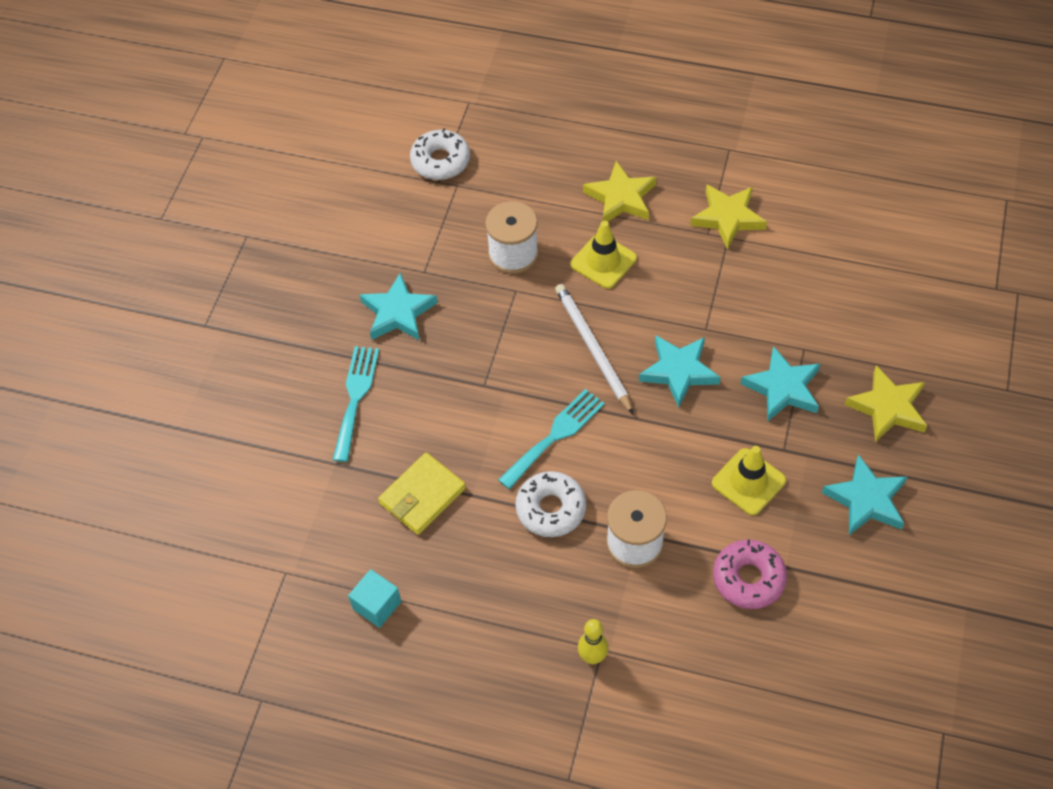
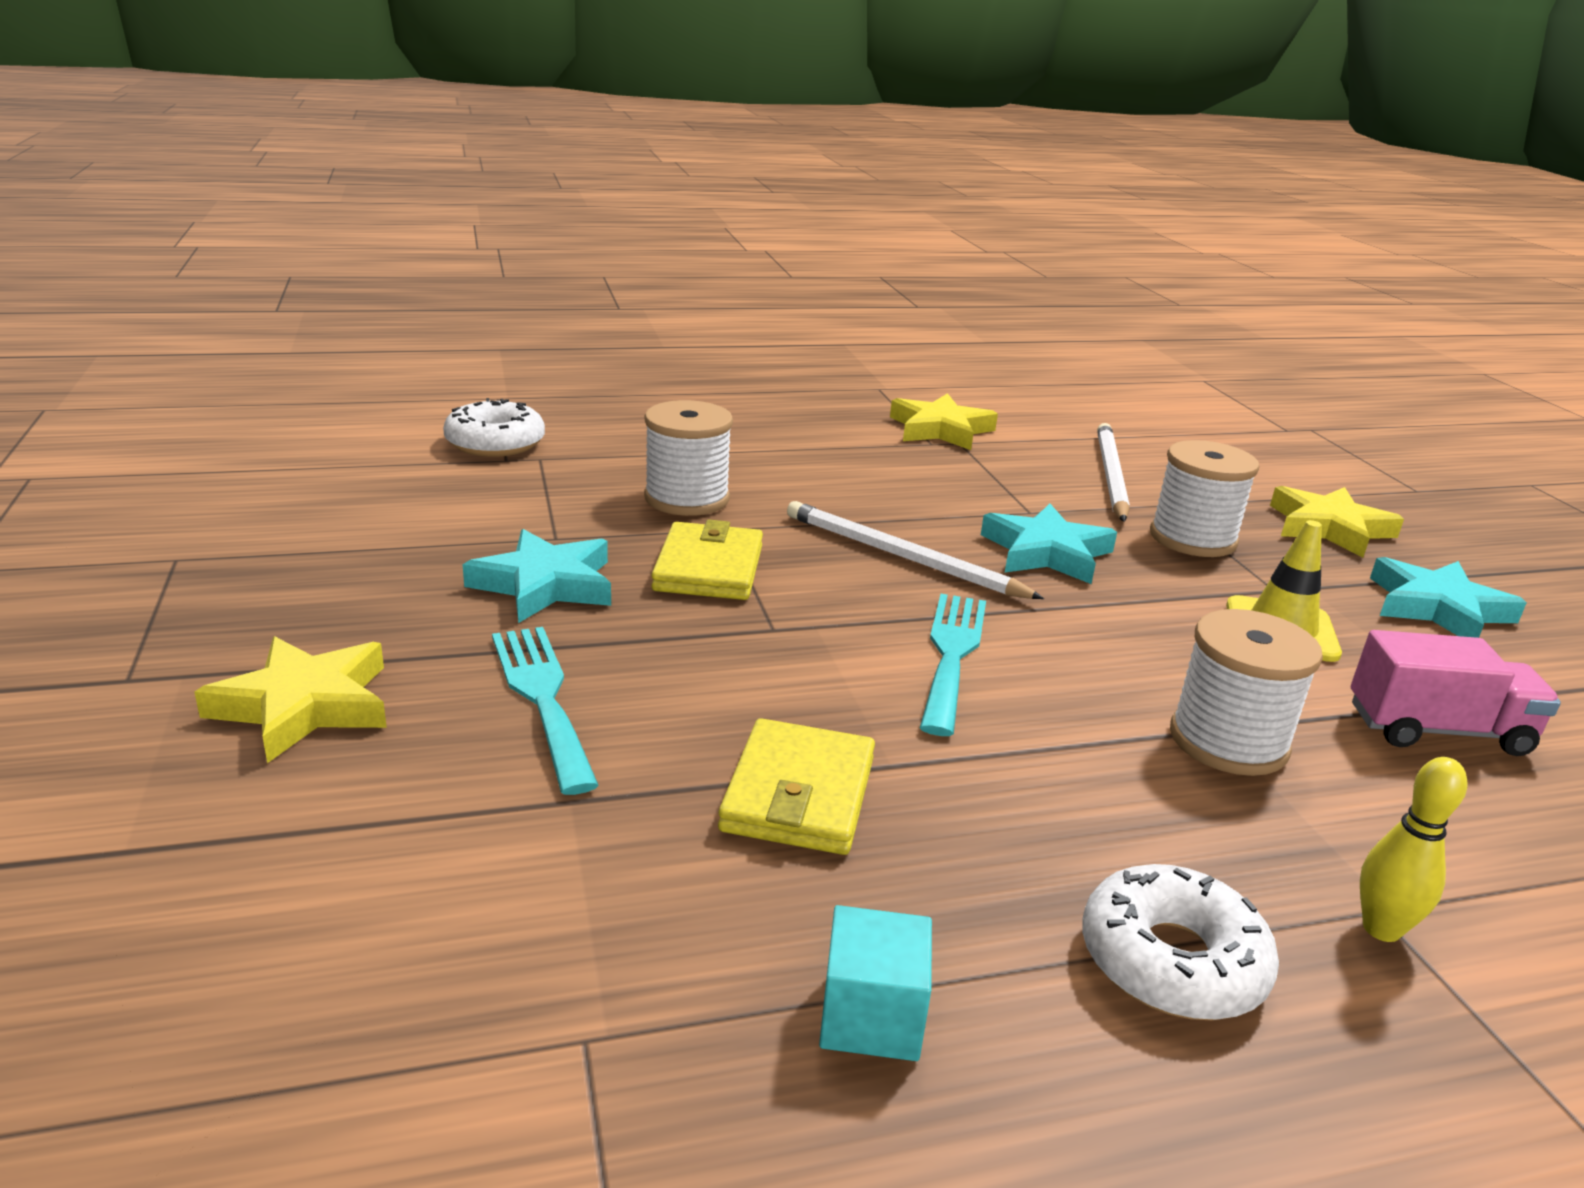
camera: 35 degrees left, 30 degrees down
white donut [515,471,586,537] -> white donut moved to [1082,864,1279,1020]
yellow traffic cone [570,221,637,289] -> none
yellow star [583,161,656,222] -> yellow star moved to [194,636,387,763]
pink donut [713,540,787,609] -> pink truck [1351,630,1561,756]
turquoise star [740,346,820,421] -> white spool [1150,440,1260,557]
none -> yellow wallet [651,519,763,600]
none -> white pencil [1097,423,1130,522]

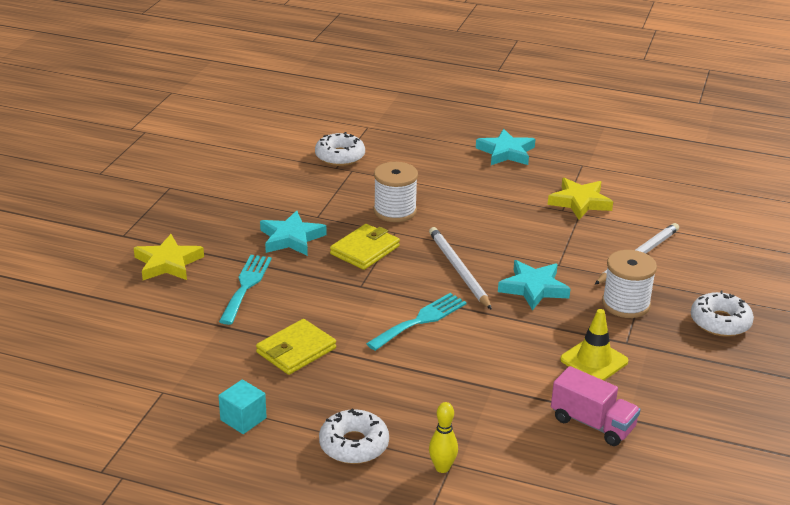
camera: 35 degrees right, 5 degrees up
white spool [1170,609,1323,776] -> none
yellow star [1270,486,1404,557] -> white donut [691,291,754,337]
turquoise star [1370,557,1527,638] -> turquoise star moved to [476,129,535,165]

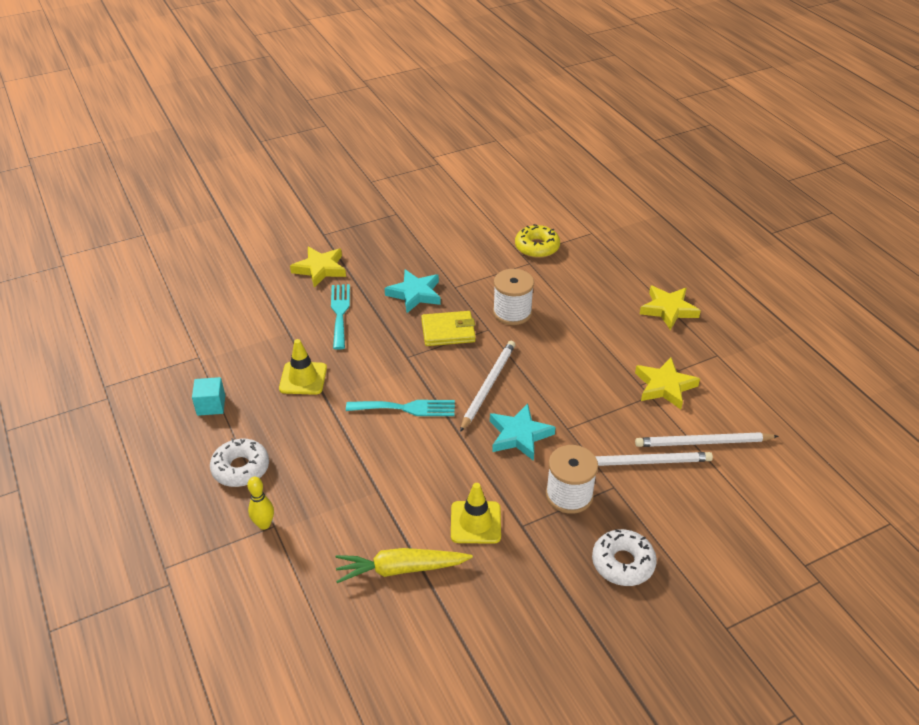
camera: 45 degrees right, 10 degrees up
turquoise fork [219,255,272,325] -> turquoise fork turned 60 degrees counterclockwise [331,284,350,350]
yellow wallet [256,319,336,375] -> yellow traffic cone [279,339,327,395]
white donut [315,132,365,166] -> yellow donut [515,224,560,258]
turquoise star [476,129,535,165] -> yellow star [640,286,701,330]
pink truck [551,366,641,446] -> yellow carrot [335,548,473,583]
none -> white pencil [635,432,779,447]

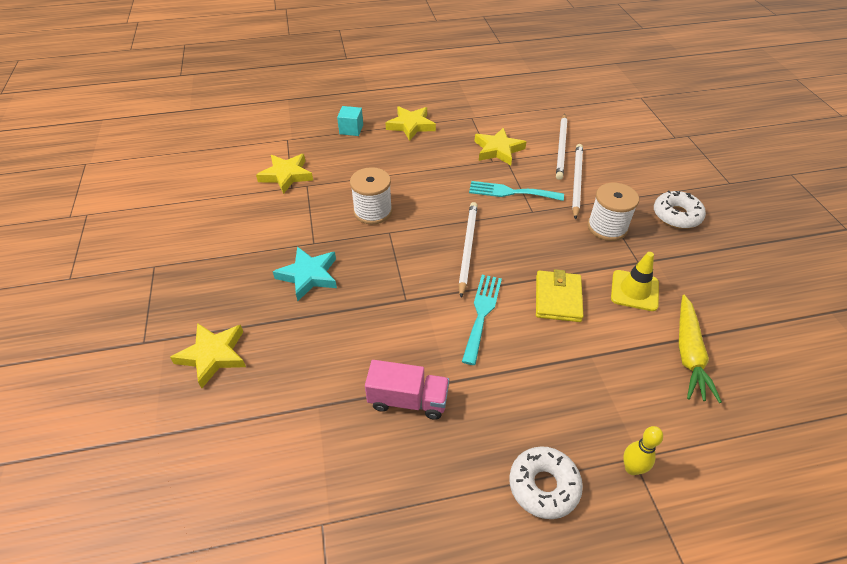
camera: 75 degrees left, 5 degrees up
turquoise cube [192,377,225,416] -> turquoise cube moved to [337,106,363,136]
yellow traffic cone [279,339,327,395] -> pink truck [365,360,449,420]
turquoise fork [331,284,350,350] -> turquoise fork moved to [469,181,564,201]
yellow wallet [421,311,476,346] -> yellow wallet moved to [536,269,584,322]
white pencil [460,341,515,432] -> white pencil turned 60 degrees clockwise [458,202,478,298]
turquoise star [490,404,555,461] -> none
yellow donut [515,224,560,258] -> yellow star [256,154,313,194]

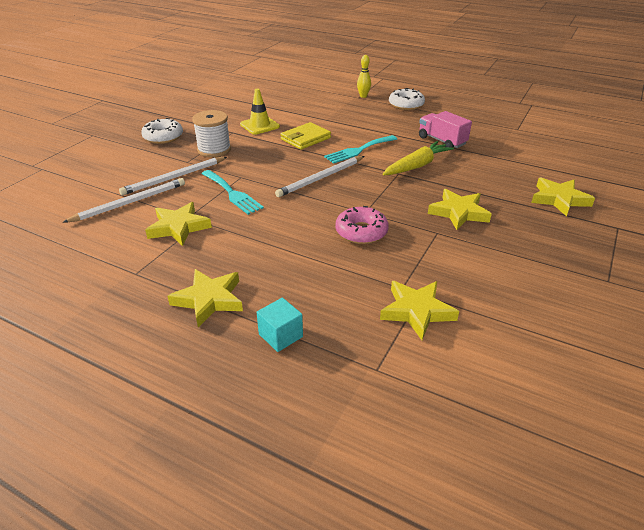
camera: 140 degrees left, 10 degrees down
turquoise star [273,246,337,301] -> yellow star [428,189,492,230]
white spool [350,167,392,225] -> pink donut [336,206,389,244]
yellow carrot [679,295,722,403] -> yellow carrot moved to [383,141,454,175]

